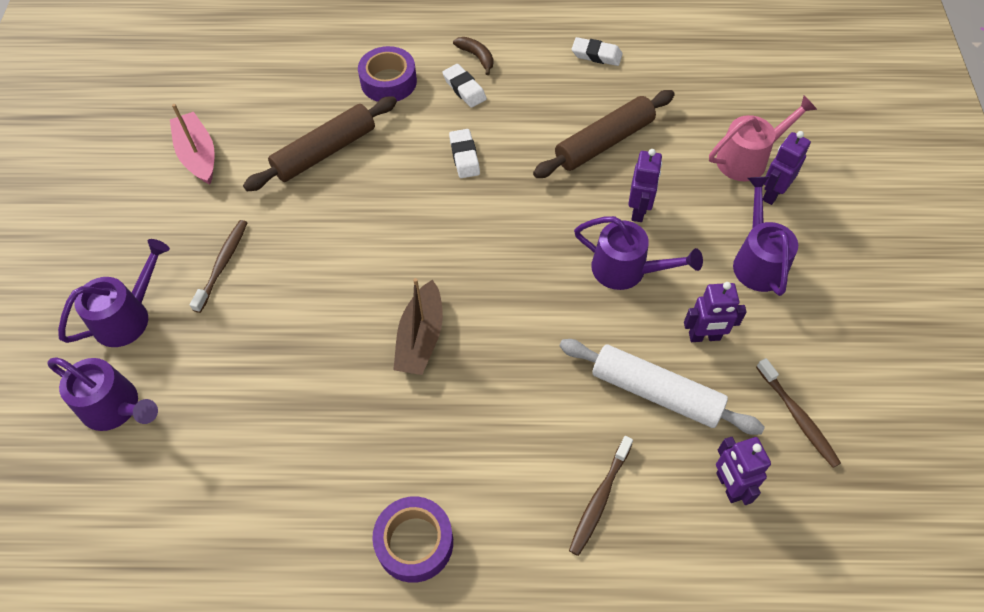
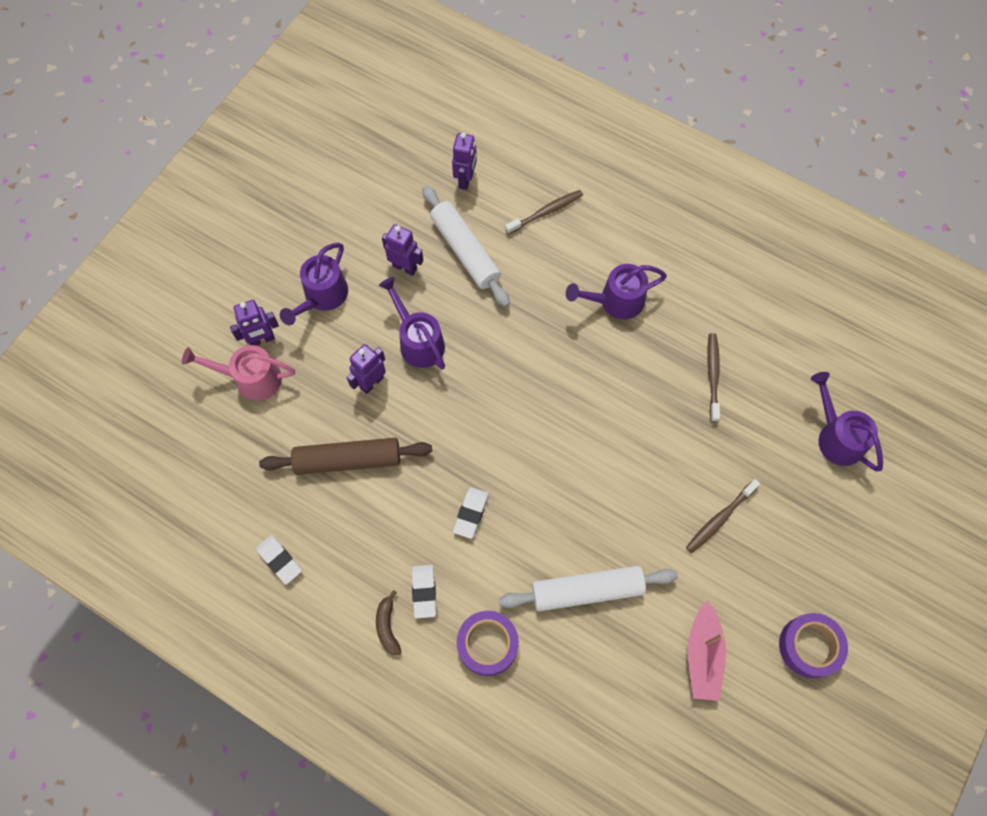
camera: 150 degrees left, 10 degrees up
purple watering can [58,239,170,347] -> purple watering can moved to [566,264,667,319]
brown rolling pin [243,96,397,191] -> white rolling pin [499,566,678,611]
purple tape [372,497,453,583] -> purple tape moved to [779,613,848,678]
brown boat [393,278,443,375] -> none
brown toothbrush [756,358,841,468] -> brown toothbrush moved to [707,333,720,422]

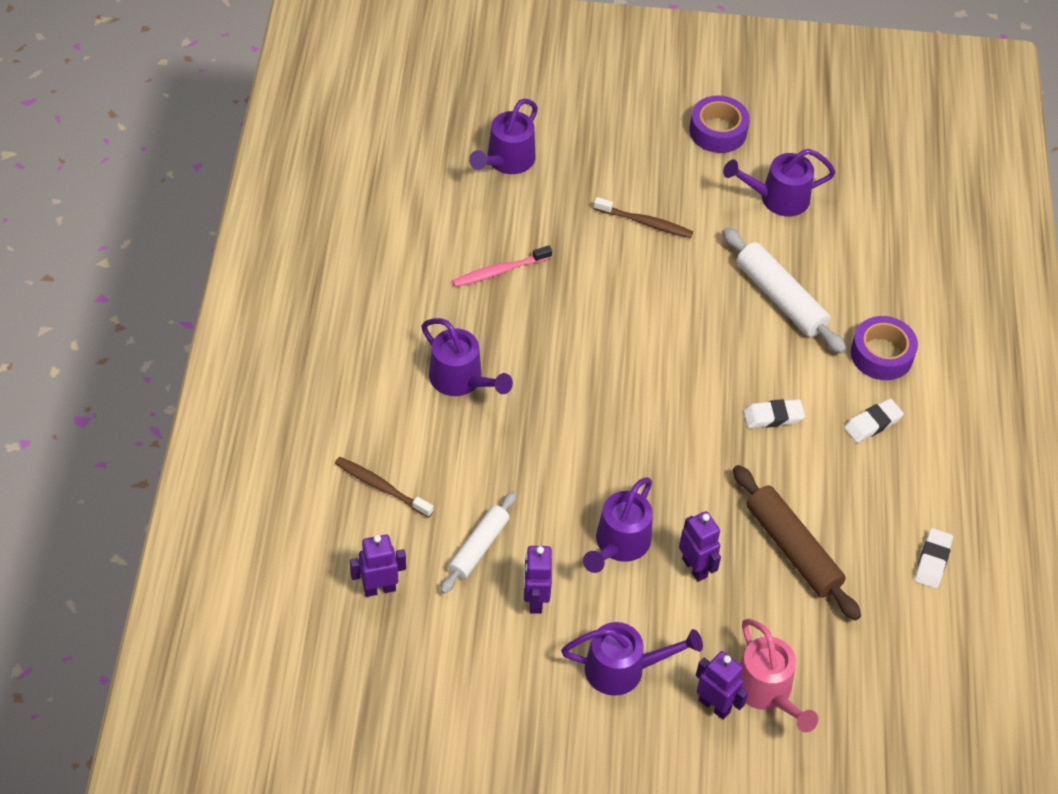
camera: 120 degrees left, 15 degrees down
purple robot [347,344,386,394] -> purple robot turned 135 degrees counterclockwise [679,511,721,582]
brown banana [376,590,402,655] -> none
white rolling pin [422,185,510,307] -> white rolling pin [440,492,517,594], size x0.66
pink boat [688,600,726,701] -> purple watering can [723,149,836,216]
brown toothbrush [707,333,720,422] -> pink toothbrush [452,245,552,287]

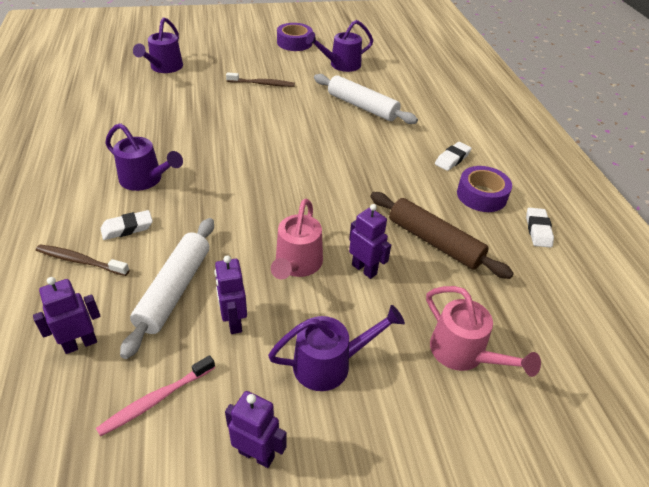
camera: 15 degrees left, 10 degrees down
white rolling pin [440,492,517,594] -> white rolling pin [120,218,214,359], size x1.51
pink toothbrush [452,245,552,287] -> pink toothbrush moved to [96,355,215,437]
purple watering can [583,477,653,573] -> pink watering can [271,198,323,279]
purple robot [696,651,748,720] -> purple robot moved to [225,391,287,468]
white eraser [743,399,805,428] -> white eraser moved to [101,210,153,240]
purple tape [851,316,918,380] -> purple tape moved to [457,166,512,212]

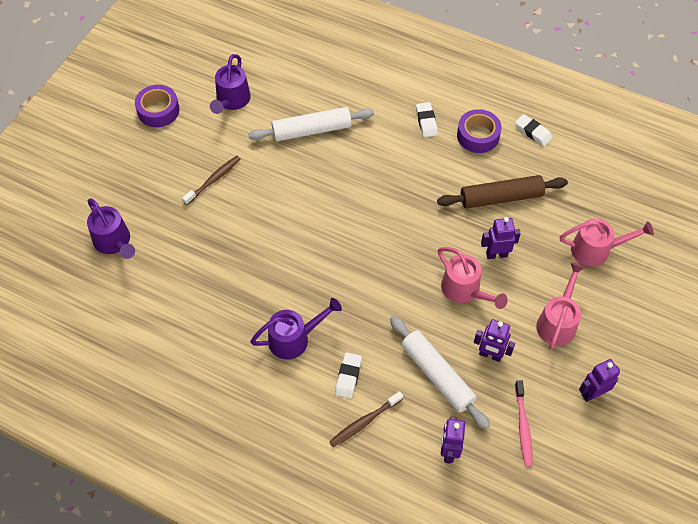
camera: 50 degrees left, 15 degrees up
purple watering can [268,305,405,391] -> pink watering can [536,262,586,350]

